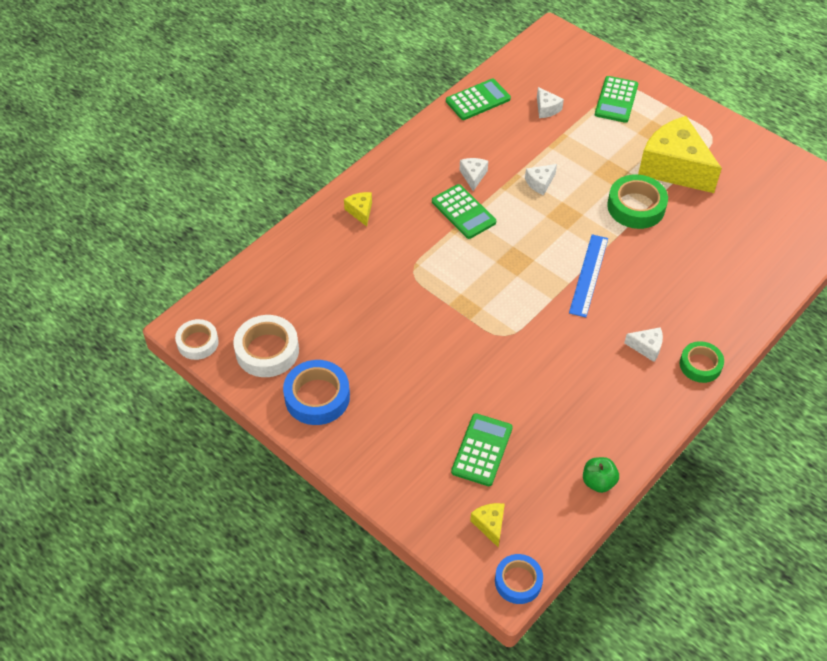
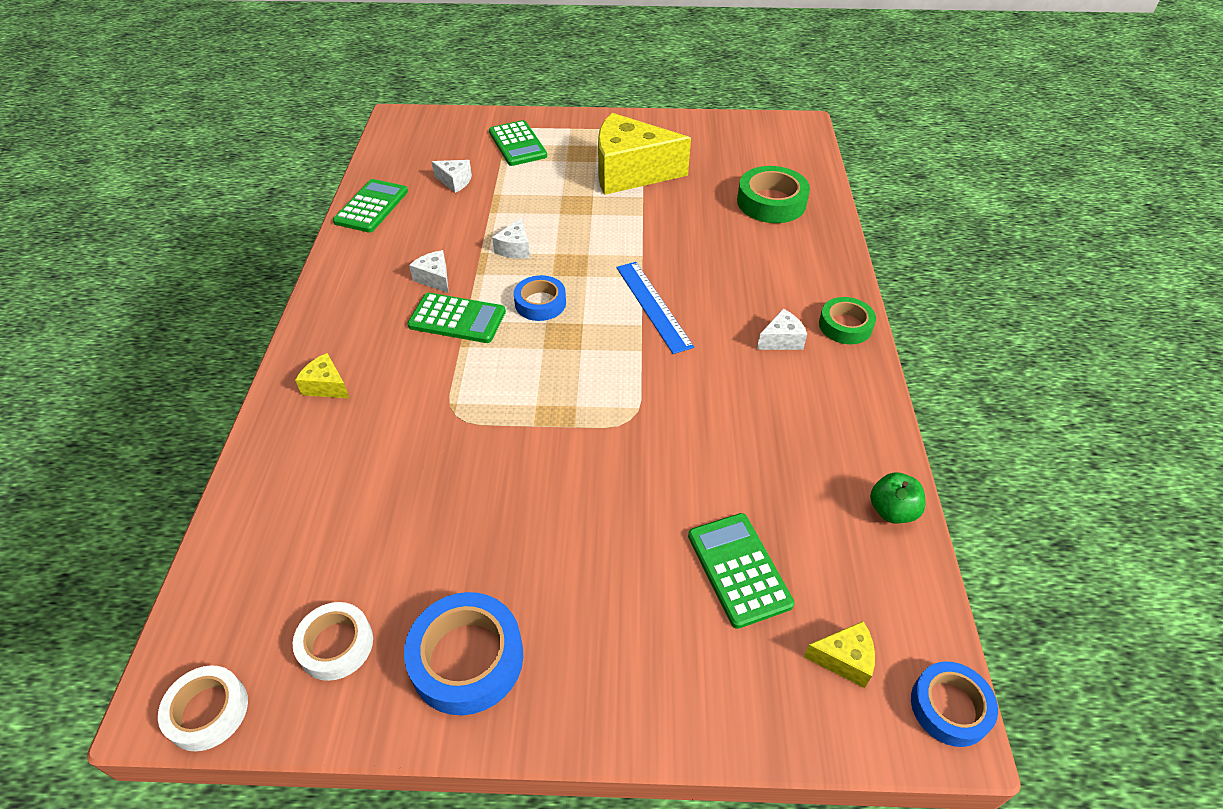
camera: 40 degrees left, 5 degrees down
white tape [233,315,299,377] -> white tape [293,602,373,681], size x0.65
yellow cheese [470,503,505,547] -> yellow cheese turned 150 degrees clockwise [804,621,875,688]
green tape [607,174,668,229] -> green tape moved to [737,166,810,223]
none -> blue tape [514,275,566,321]

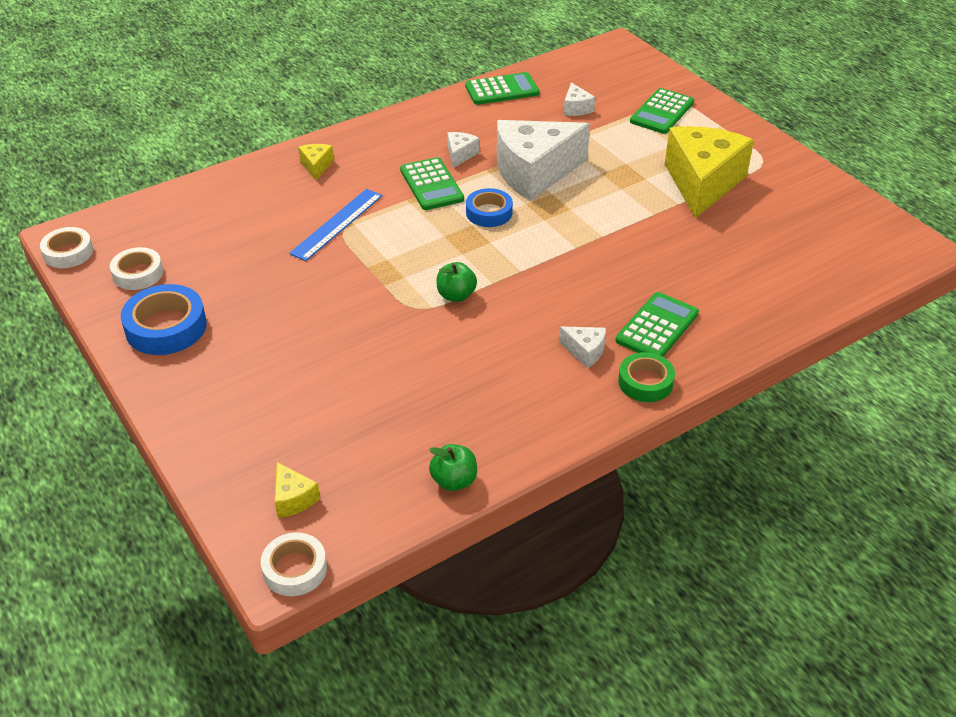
camera: 55 degrees right, 5 degrees down
white cheese [492,218,530,259] -> white cheese [497,120,590,201], size x2.41
yellow cheese [598,113,691,195] -> yellow cheese turned 45 degrees clockwise [665,126,754,218]
blue ruler [616,262,694,354] -> blue ruler moved to [289,189,383,261]
green calculator [688,513,794,629] -> green calculator moved to [615,292,699,357]
green tape [737,166,810,223] -> none
blue tape [911,661,998,747] -> white tape [261,533,327,596]
none -> green apple [437,262,477,302]

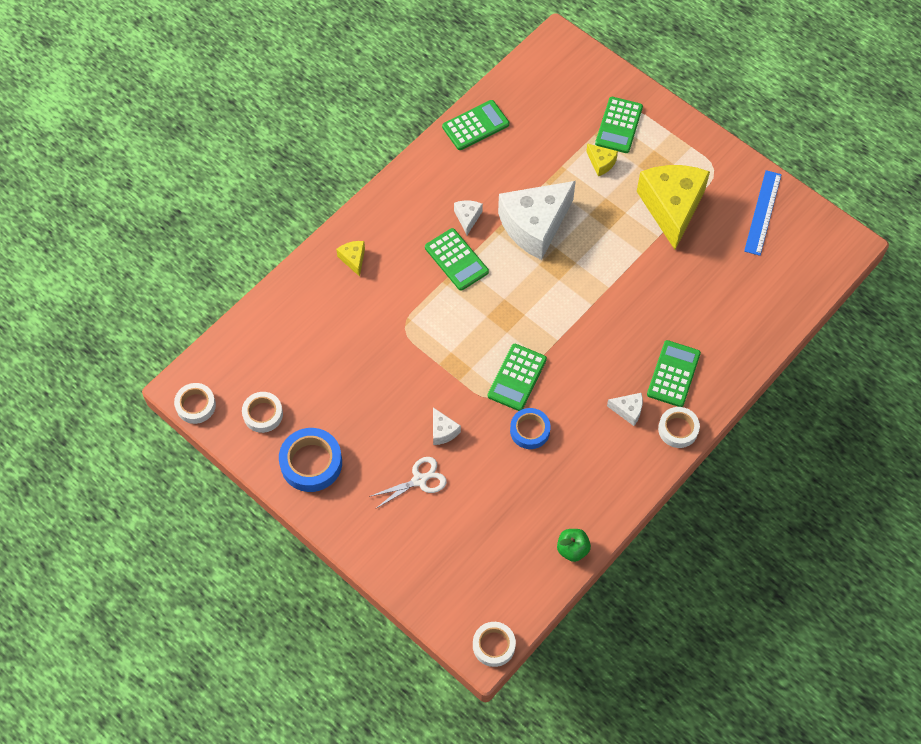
camera: 15 degrees left, 20 degrees up
yellow cheese [275,462,320,518] -> yellow cheese moved to [586,143,618,176]
blue ruler [289,189,383,261] -> blue ruler moved to [744,170,782,256]
green apple [437,262,477,302] -> green calculator [488,344,547,411]
blue tape [466,188,513,227] -> blue tape moved to [510,408,551,449]
white cheese [564,82,595,116] -> white cheese moved to [433,408,461,445]
green tape [618,352,675,402] -> white tape [658,407,700,448]
none -> white scissors [369,457,447,509]

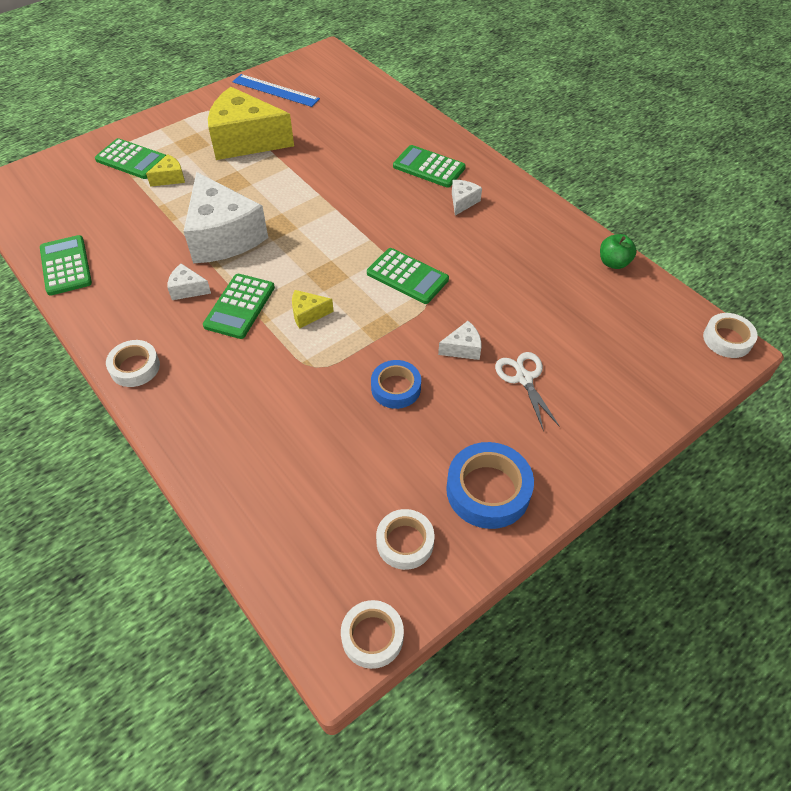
camera: 80 degrees left, 10 degrees down
yellow cheese [336,241,365,277] -> yellow cheese moved to [292,290,334,329]
green calculator [425,228,489,291] -> green calculator turned 135 degrees clockwise [203,274,275,339]
blue tape [510,408,551,449] -> blue tape moved to [371,360,421,409]
white tape [658,407,700,448] -> white tape moved to [106,340,160,387]

